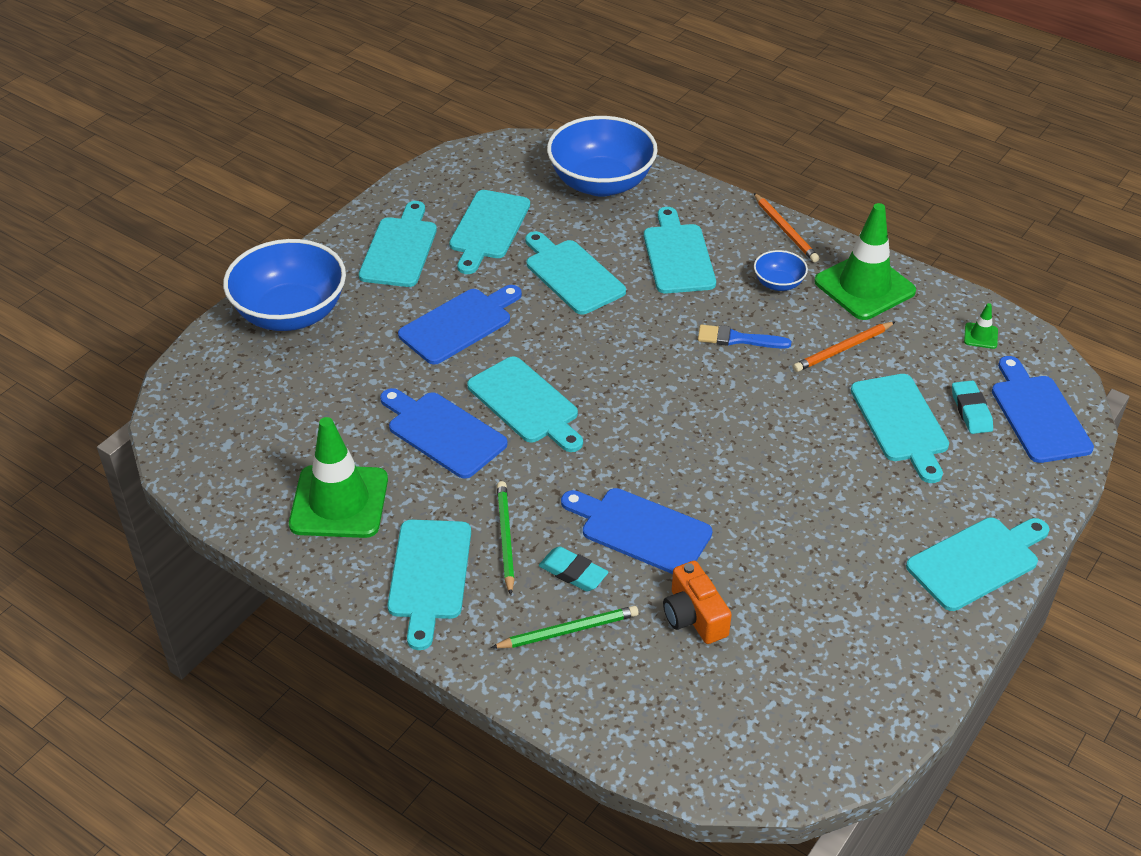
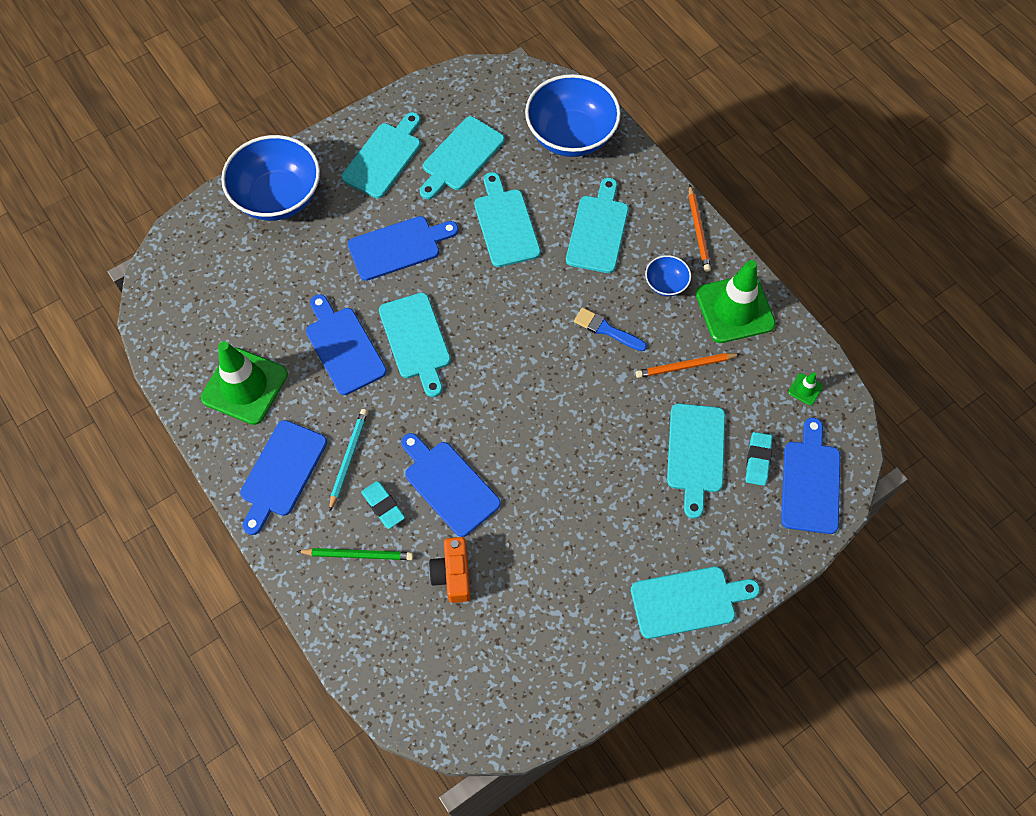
camera: 20 degrees right, 20 degrees up
turquoise cutting board [387,520,471,650] -> blue cutting board [240,420,327,535]
green pencil [497,481,515,595] -> turquoise pencil [329,409,368,512]

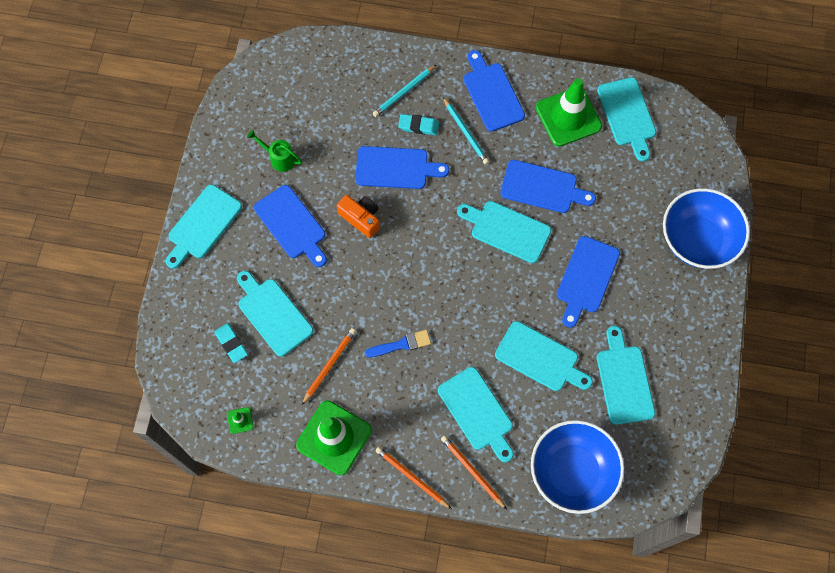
camera: 135 degrees right, 5 degrees up
green pencil [297,548,414,560] -> turquoise pencil [373,65,436,117]
turquoise cutting board [342,112,421,198] -> turquoise cutting board moved to [597,77,656,161]
orange camera [429,537,470,603] -> orange camera moved to [337,195,380,238]
blue bowl [645,255,691,296] -> none
blue cutting board [781,417,840,534] -> blue cutting board moved to [254,185,327,267]
none -> green watering can [247,130,302,172]
none -> orange pencil [441,435,507,510]

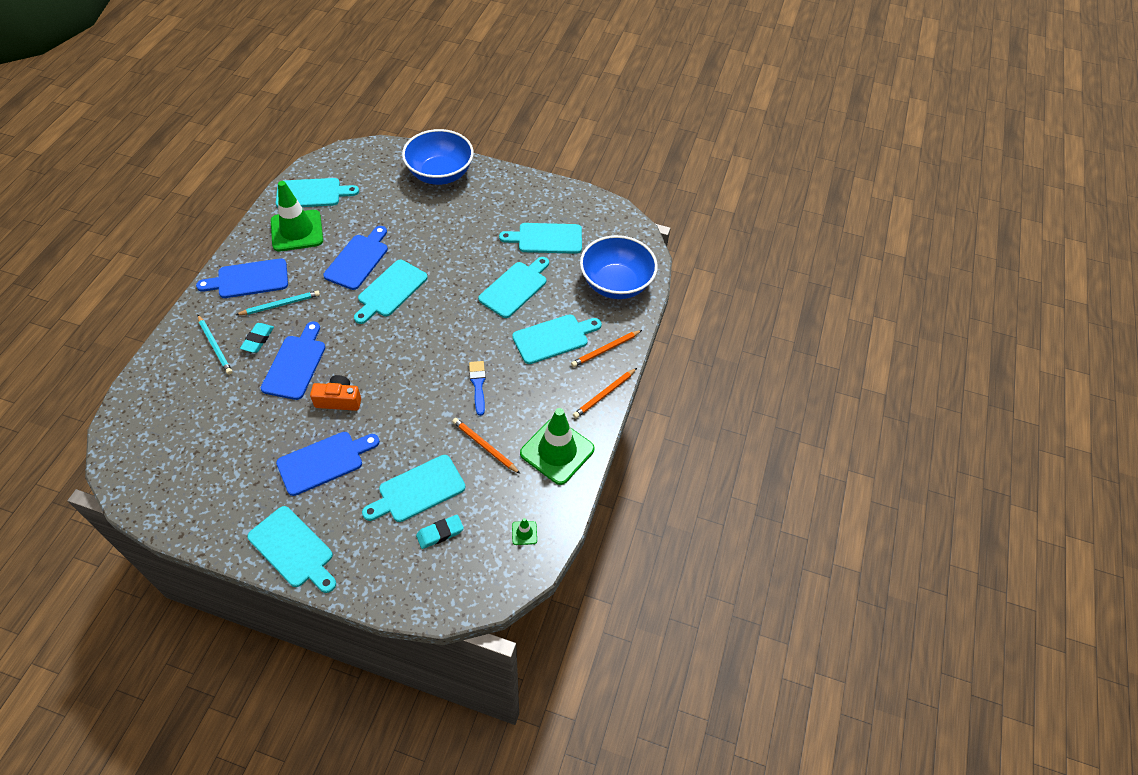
camera: 85 degrees left, 15 degrees down
green watering can [247,130,302,172] -> none
orange camera [337,195,380,238] -> orange camera turned 45 degrees clockwise [310,375,361,411]
blue cutting board [557,236,620,328] -> none

